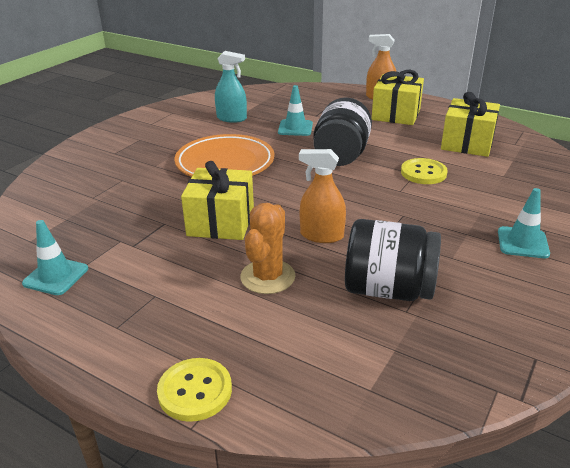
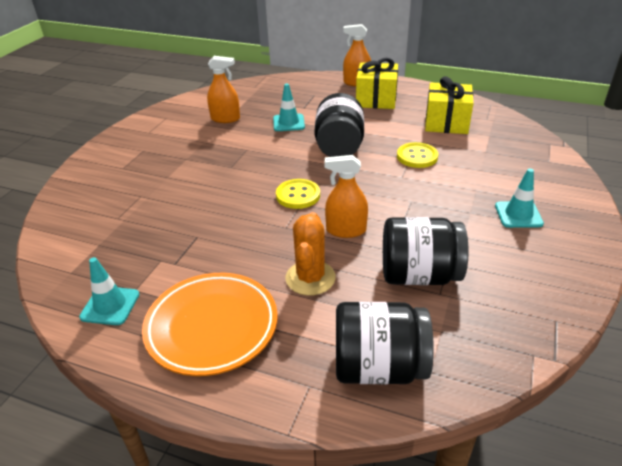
camera: 10 degrees left, 5 degrees up
yellow button [157,358,232,422] -> yellow button moved to [276,179,320,209]
orange plate [174,134,274,177] -> orange plate moved to [142,273,278,376]
yellow gift [181,161,254,240] -> none
turquoise spray bottle [215,51,247,123] -> orange spray bottle [207,56,240,123]
none -> black jar [336,302,434,384]

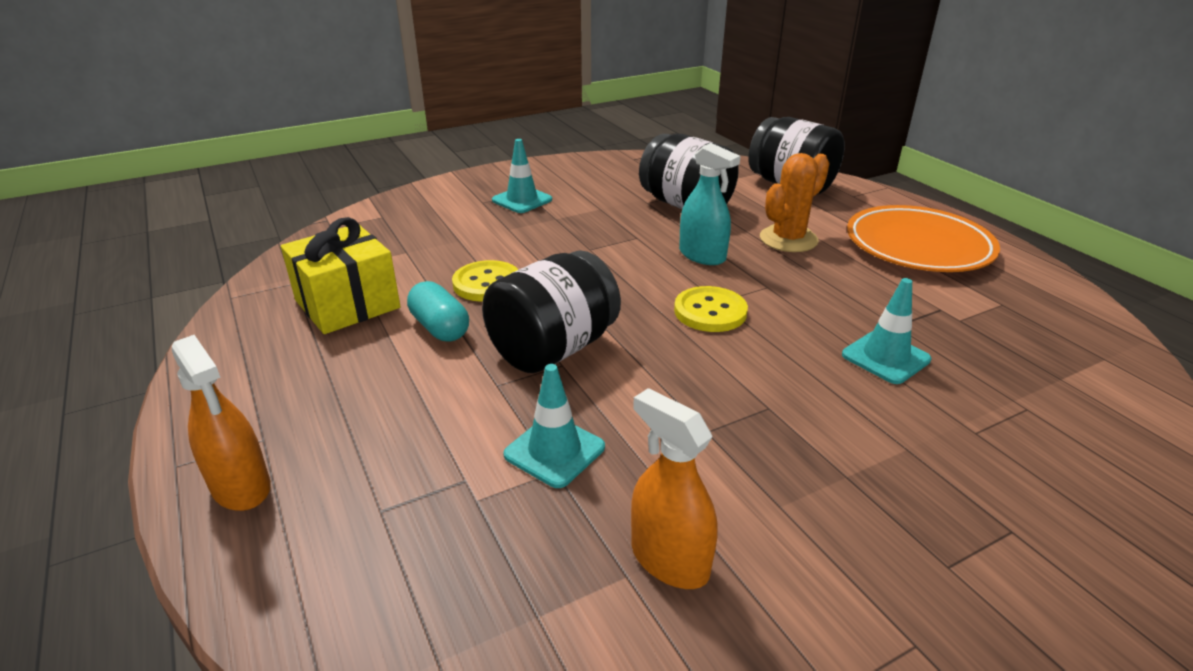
camera: 140 degrees left, 5 degrees down
turquoise traffic cone [79,257,140,325] -> turquoise traffic cone moved to [842,278,931,384]
orange spray bottle [325,155,368,238] -> turquoise spray bottle [679,143,741,265]
yellow gift [356,58,398,109] -> none
none -> turquoise capsule [407,281,469,341]

